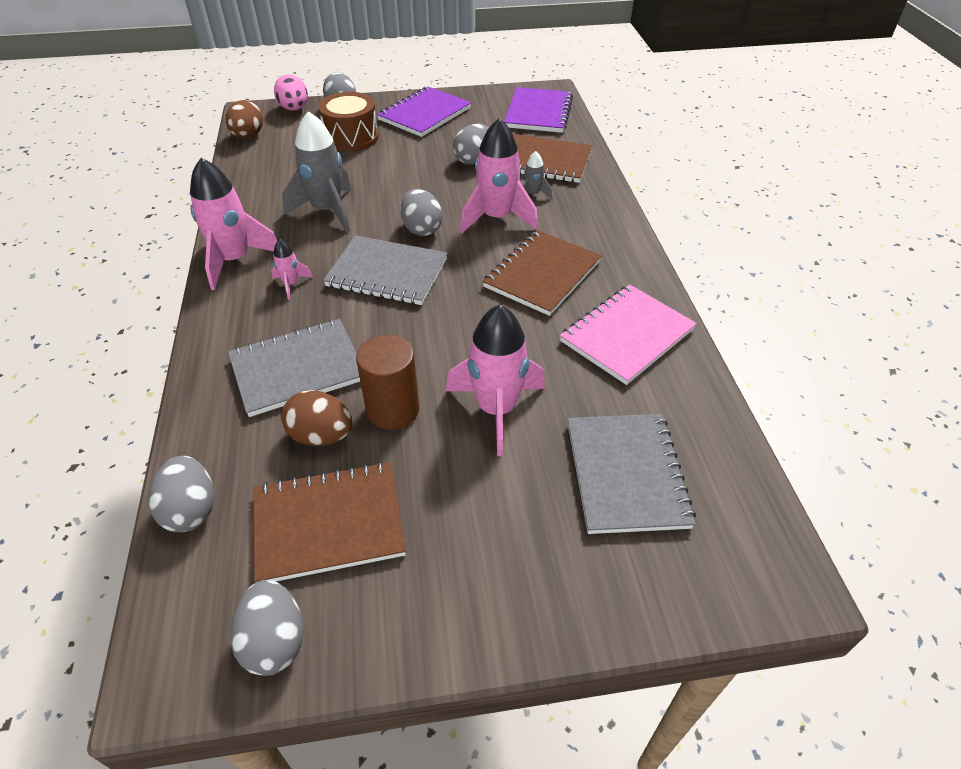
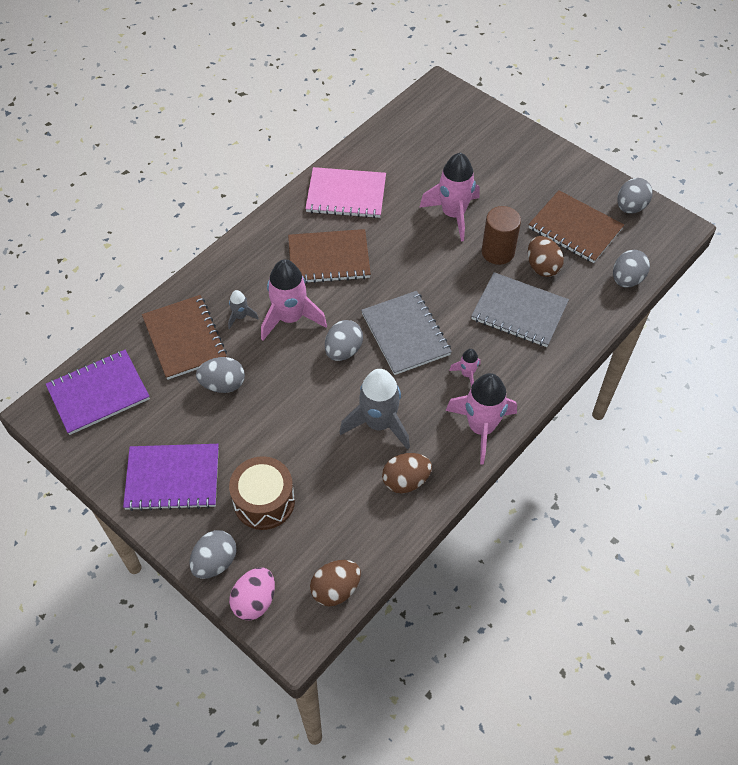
camera: 130 degrees left, 10 degrees up
grey notebook [568,414,696,534] -> none
none -> brown egg [382,453,432,493]

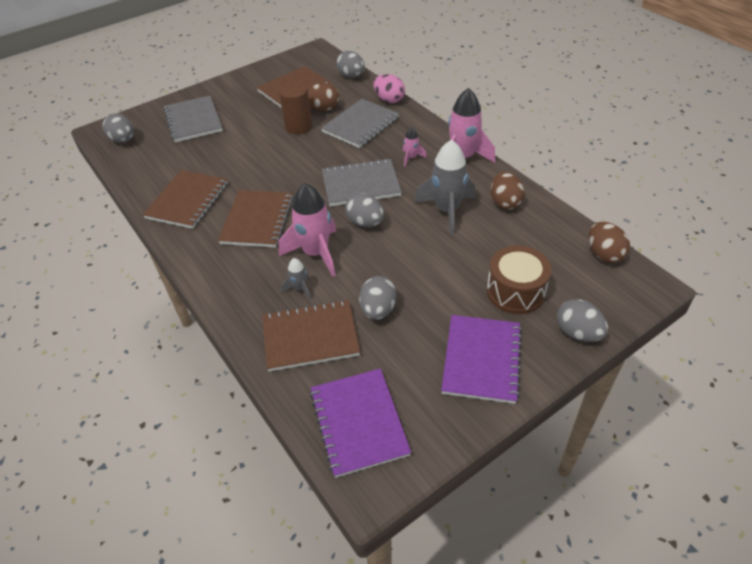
camera: 75 degrees left, 10 degrees down
pink egg [229,568,275,620] -> pink egg moved to [373,74,405,103]
pink notebook [305,167,386,218] -> brown notebook [143,170,228,229]
pink rocket [419,153,479,241] -> none
grey egg [617,178,653,214] -> grey egg moved to [102,114,134,143]
none -> grey notebook [164,96,223,142]

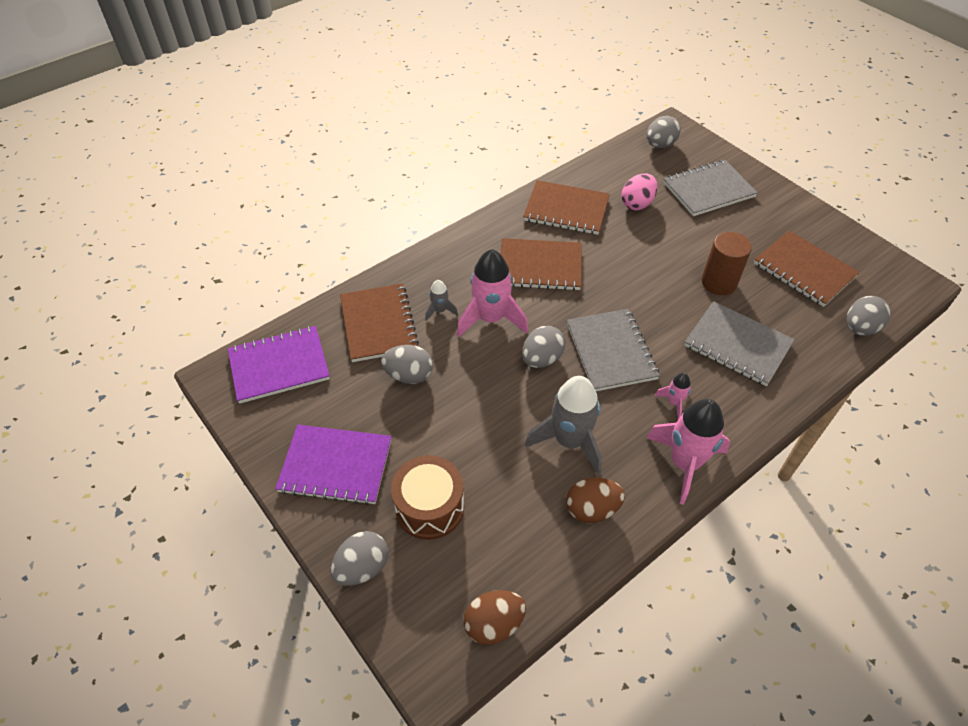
camera: 85 degrees right, 5 degrees up
brown egg [308,83,339,111] -> none
pink egg [373,74,405,103] -> pink egg moved to [621,173,657,210]

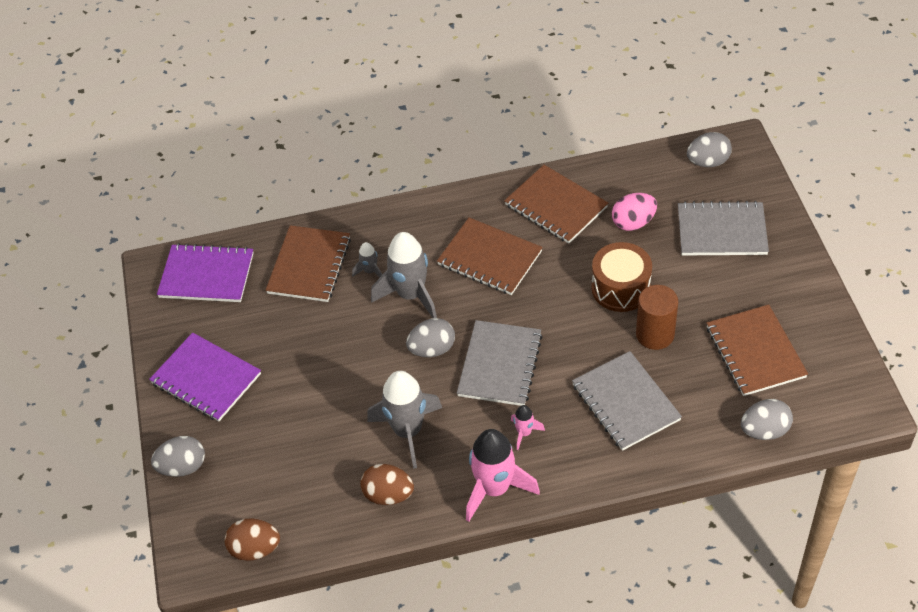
camera: 30 degrees right, 0 degrees up
grey egg [381,345,433,384] -> none
brown drum [391,455,464,540] -> brown drum moved to [592,242,652,312]
pink rocket [457,249,528,337] -> grey rocket [371,232,437,318]

